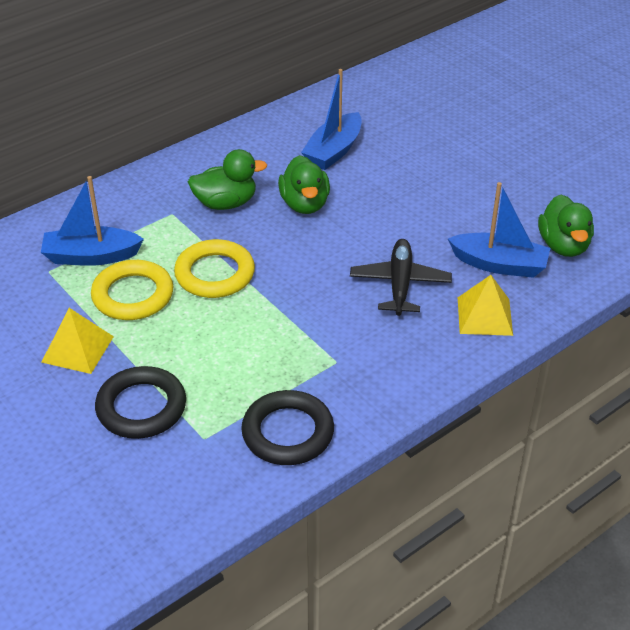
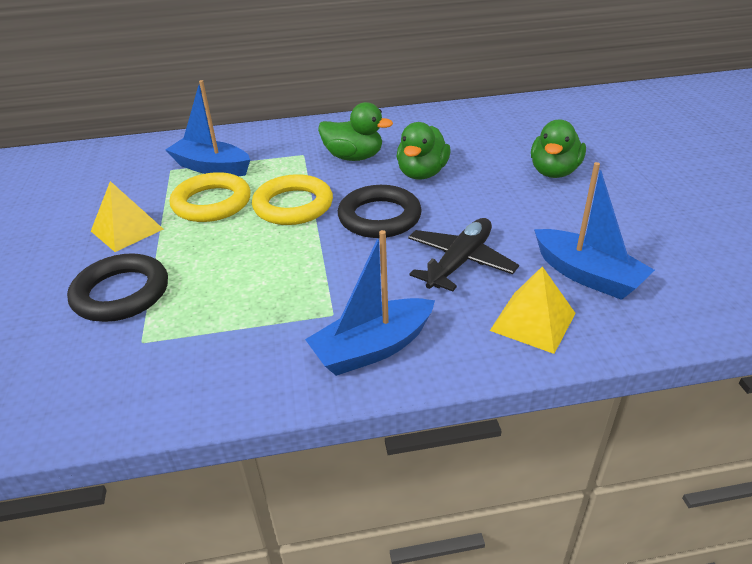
camera: 30 degrees right, 5 degrees down
black ring [241,390,334,465] -> black ring moved to [338,185,422,238]
blue boat [301,69,362,170] -> blue boat moved to [305,230,435,376]
green duck [538,194,594,257] -> green duck moved to [531,119,586,178]

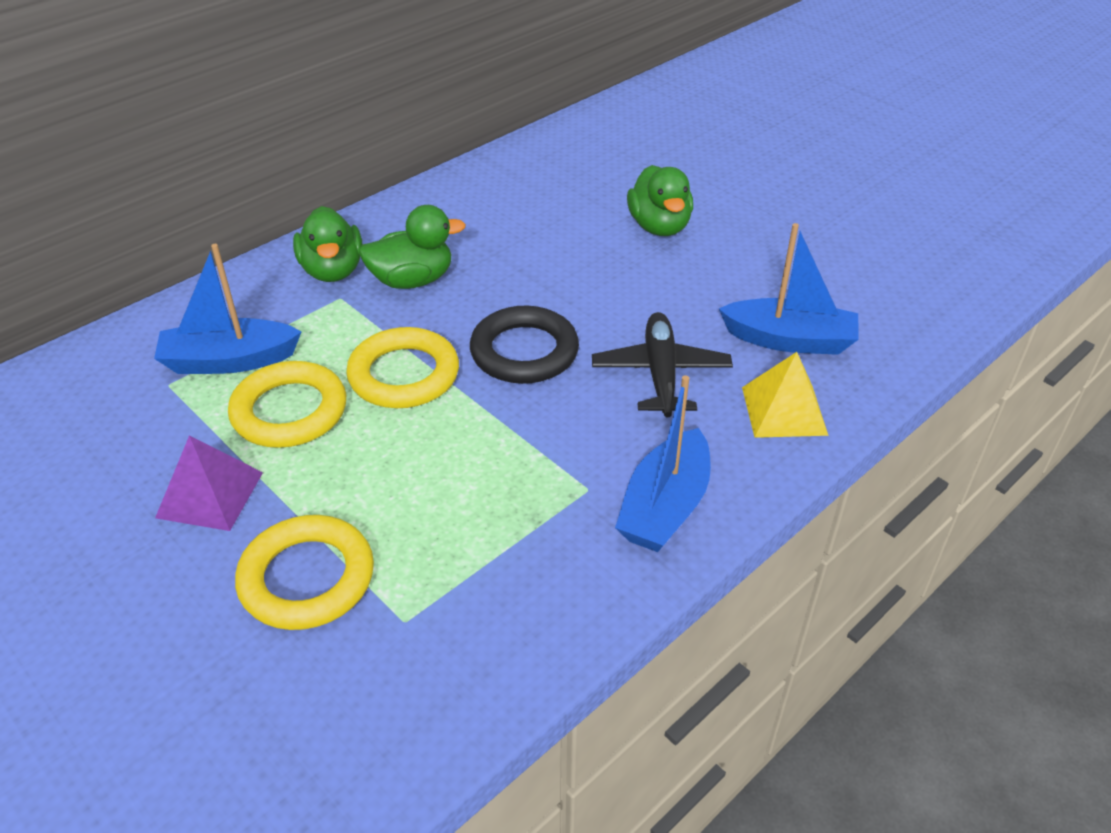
camera: 35 degrees left, 5 degrees up
black ring [67,253,168,322] -> yellow ring [235,515,374,630]
yellow pyramid [91,181,163,252] -> purple pyramid [155,435,263,531]
green duck [397,122,450,180] -> green duck moved to [293,206,362,282]

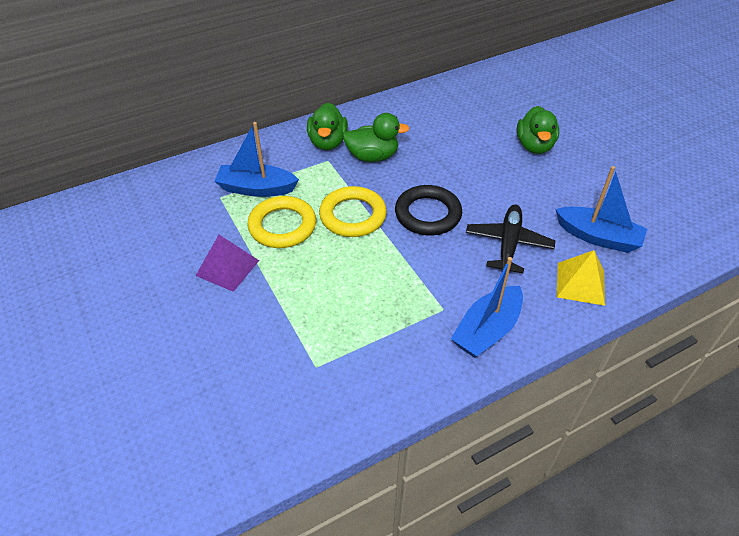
camera: 15 degrees right, 5 degrees up
yellow ring [235,515,374,630] -> none

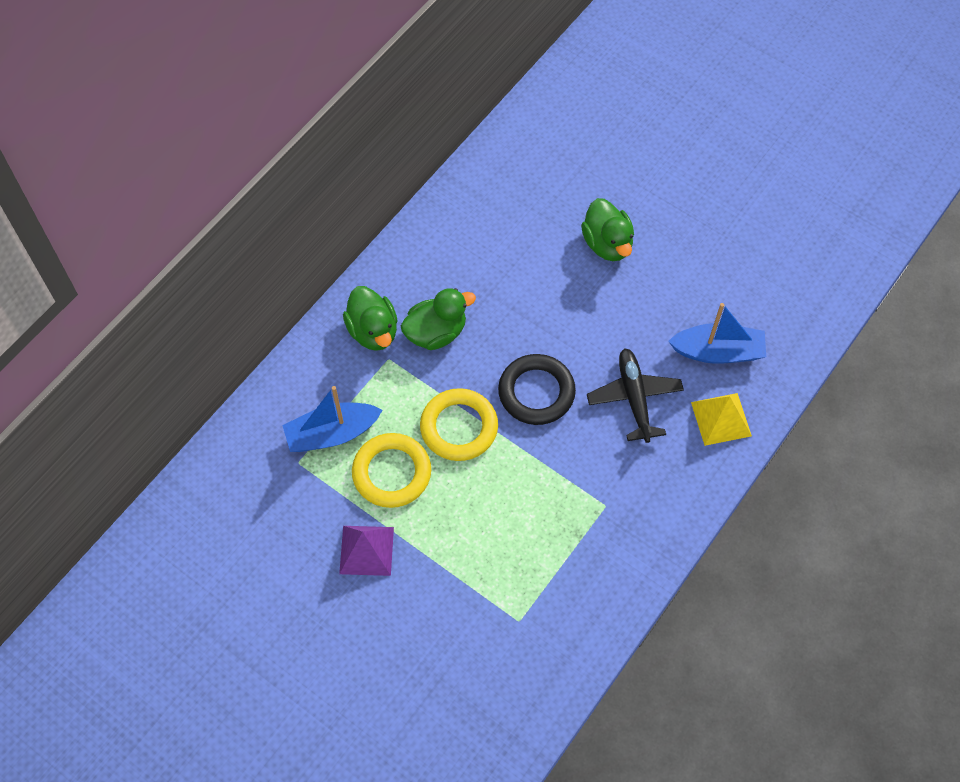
camera: 25 degrees left, 15 degrees up
blue boat [451,257,523,358] -> none

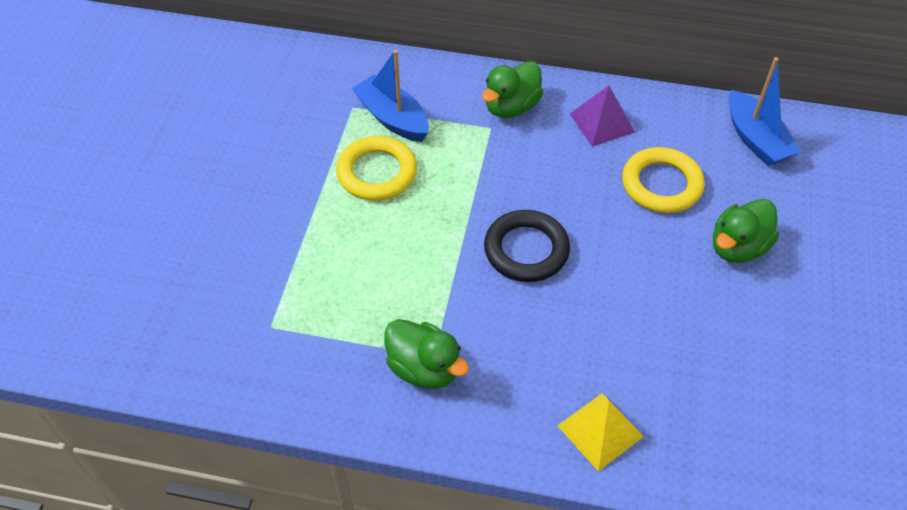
camera: 65 degrees right, 10 degrees down
purple pyramid [339,526,394,576] -> purple pyramid moved to [570,85,635,147]
green duck [401,288,476,350] -> green duck moved to [384,319,469,389]
yellow ring [420,388,498,461] -> yellow ring moved to [622,147,705,213]
black plane [587,348,684,443] -> none
blue boat [668,303,766,364] -> blue boat moved to [729,57,801,166]

